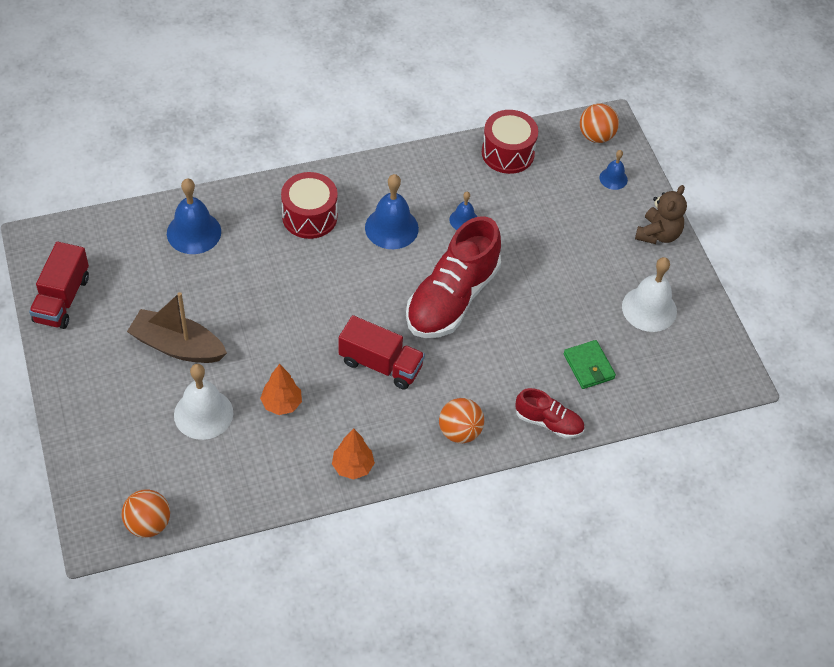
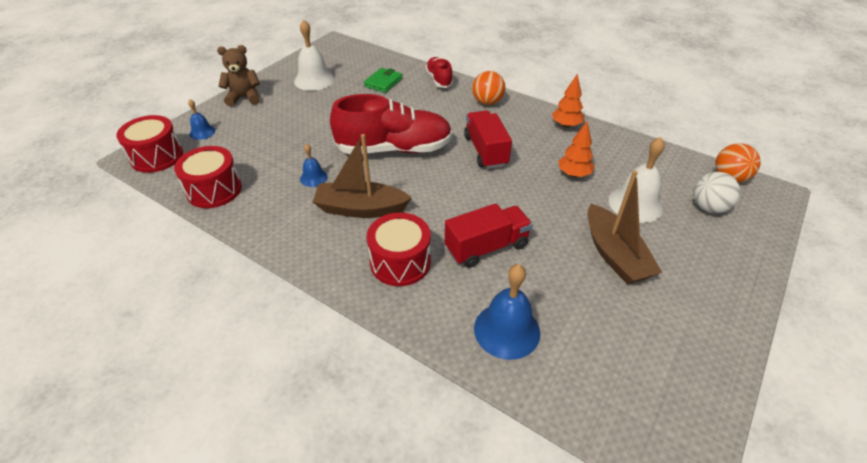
camera: 125 degrees left, 10 degrees down
red truck [29,242,89,329] -> red truck moved to [445,203,533,268]
blue bell [365,174,419,249] -> brown boat [313,134,412,218]
orange ball [580,103,619,143] -> red drum [116,115,183,173]
none -> white ball [693,172,741,213]

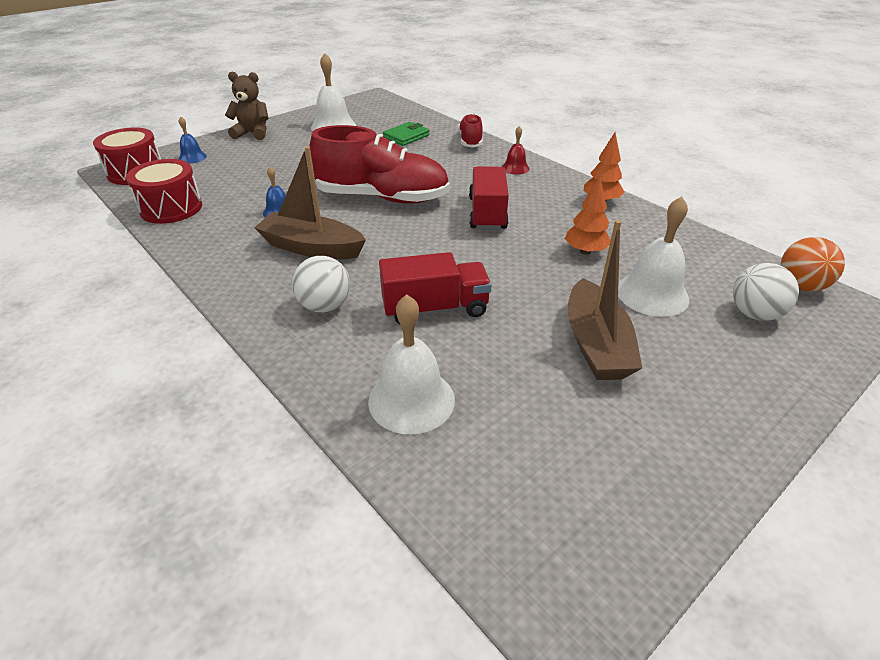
camera: 15 degrees right, 5 degrees down
red drum [367,213,431,286] -> white ball [292,256,350,312]
orange ball [472,71,505,105] -> red bell [502,126,530,175]
blue bell [474,264,540,360] -> white bell [368,294,455,434]

